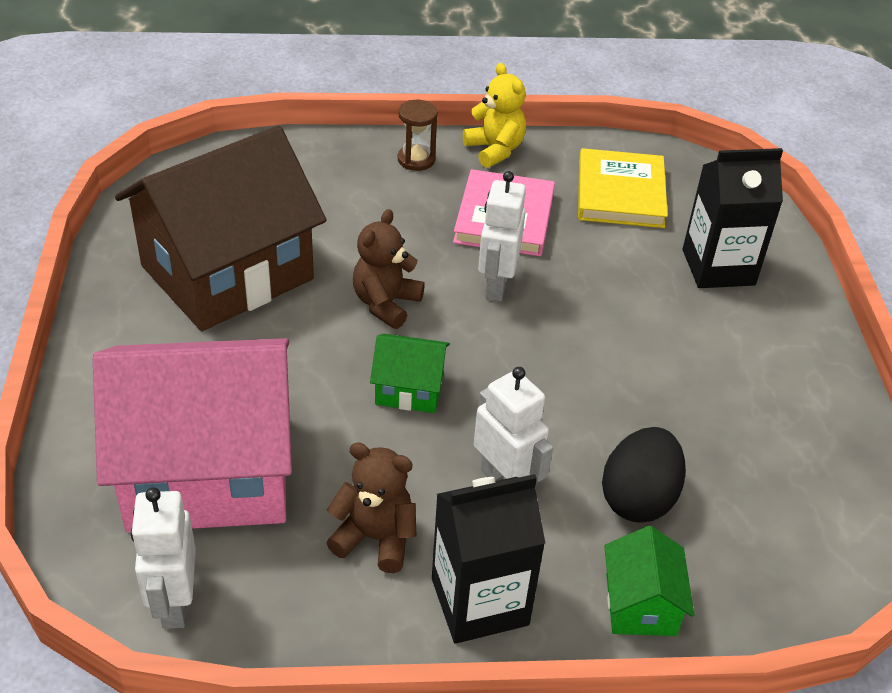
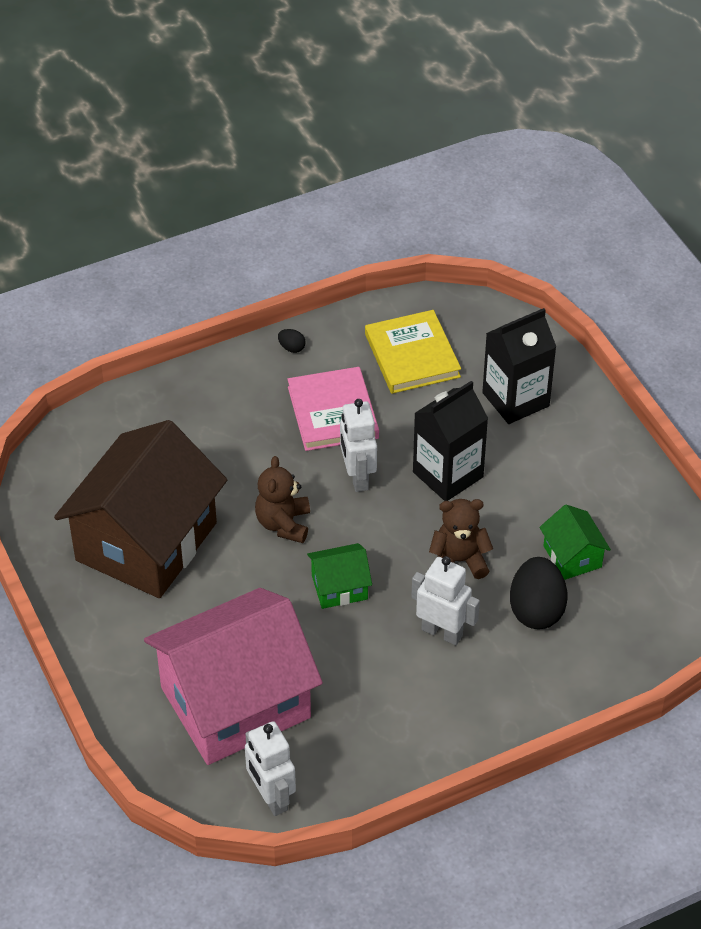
camera: 20 degrees left, 5 degrees up
brown teddy bear [326,442,416,573] -> brown teddy bear moved to [429,499,493,579]
brown hourglass [398,100,438,171] -> none
black carton [432,474,545,644] -> black carton moved to [413,381,488,501]
yellow teddy bear [463,63,526,168] -> black egg [278,329,306,353]
green house [604,526,694,636] -> green house moved to [539,505,611,580]

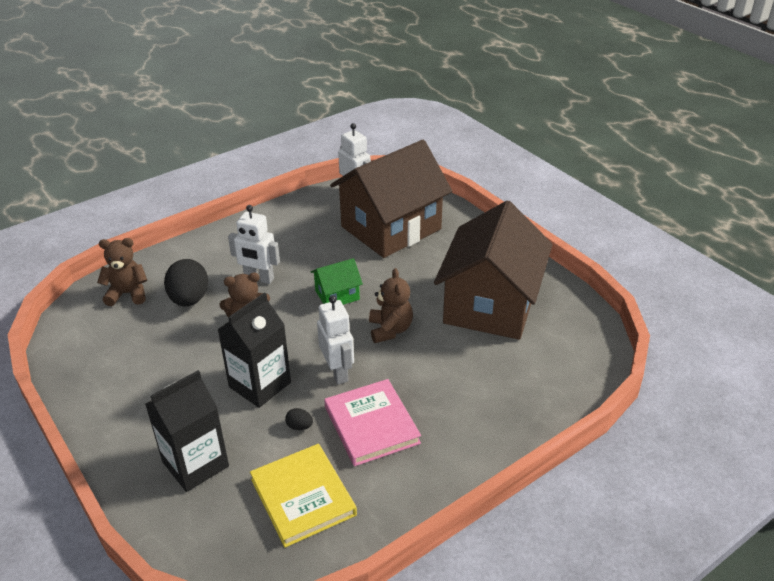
camera: 170 degrees right, 10 degrees down
pink house [144,588,323,765] -> brown house [330,140,452,258]
black egg [278,329,306,353] -> black egg moved to [285,408,313,430]
green house [539,505,611,580] -> none
none -> brown teddy bear [97,238,147,306]

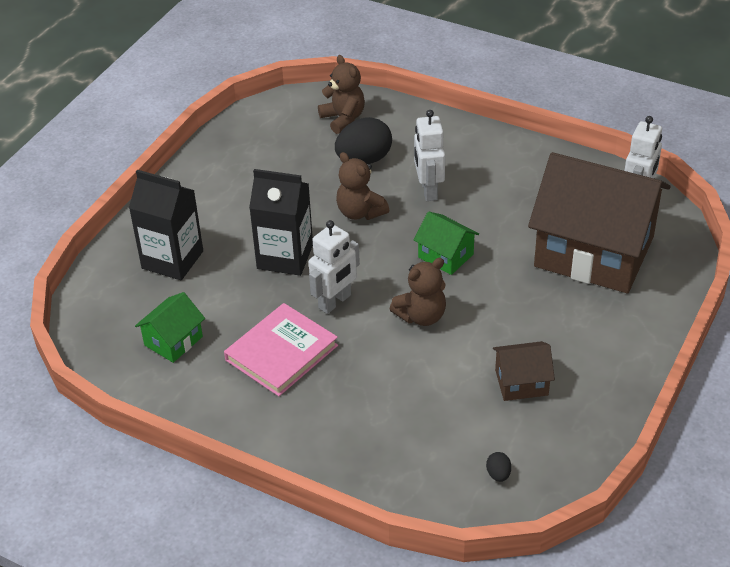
camera: 65 degrees right, 5 degrees up
yellow book [250,444,357,548] -> green house [135,292,205,363]
black egg [285,408,313,430] -> black egg moved to [486,452,511,482]
brown house [434,200,552,340] -> brown house [493,341,555,401], size x0.43

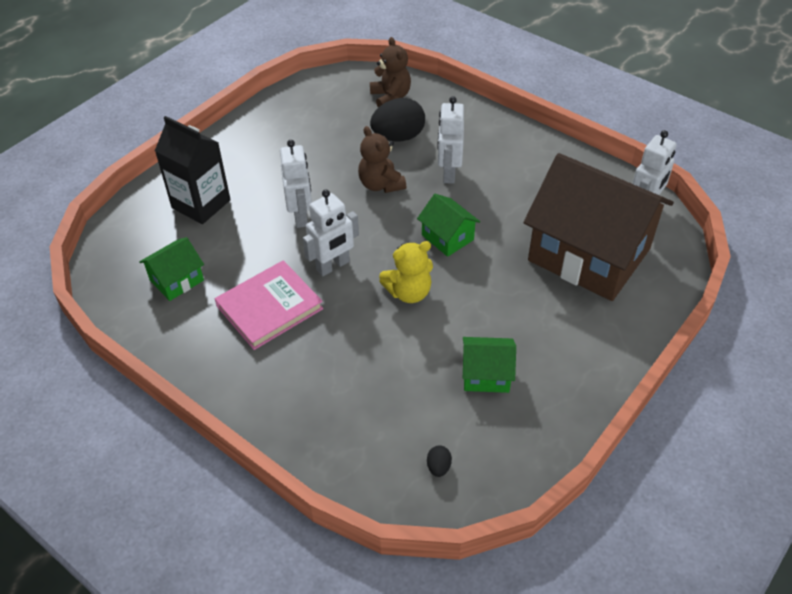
camera: 10 degrees right, 5 degrees up
black carton [249,169,313,276] -> white robot [280,140,312,228]
brown teddy bear [389,258,446,326] -> yellow teddy bear [379,241,433,303]
brown house [493,341,555,401] -> green house [463,337,516,393]

